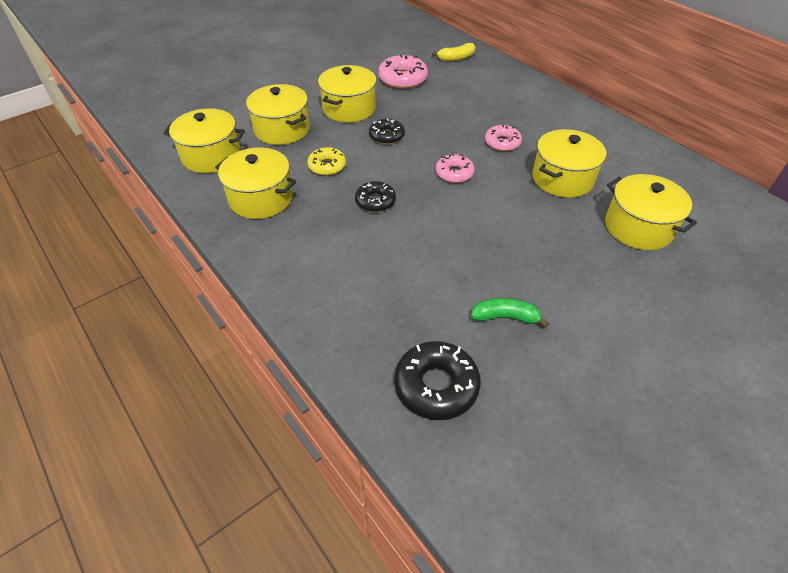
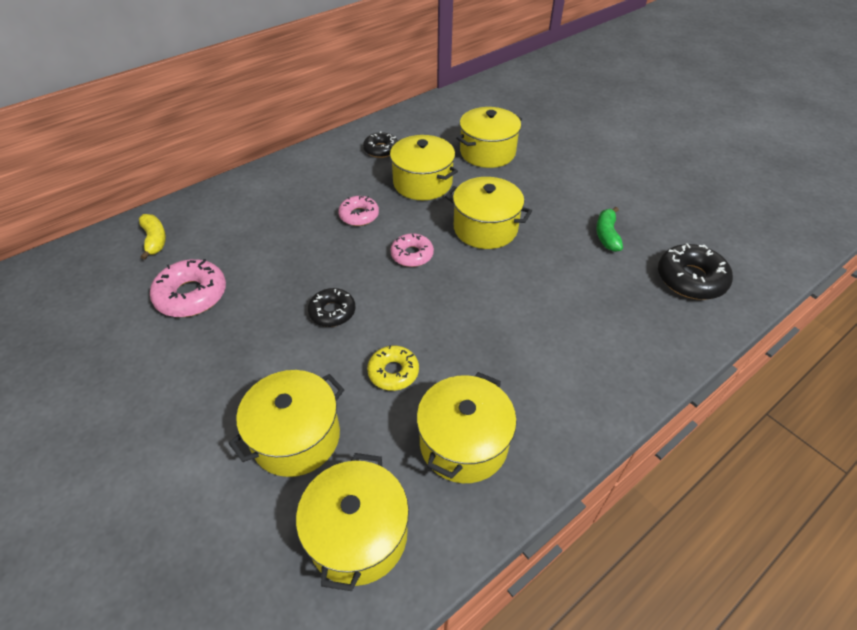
camera: 90 degrees left, 0 degrees up
yellow pot [318,65,376,123] -> yellow pot moved to [445,177,532,249]
black donut [355,181,396,212] -> black donut moved to [363,131,398,158]

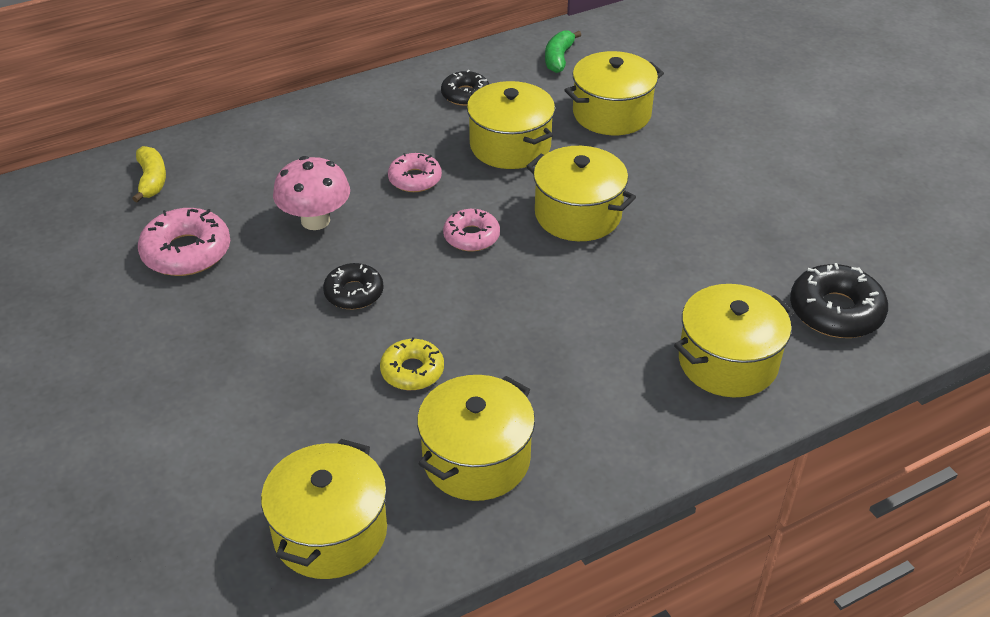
camera: 10 degrees right, 5 degrees down
yellow pot [228,370,345,477] -> yellow pot moved to [674,284,794,397]
green banana [596,207,623,252] -> green banana moved to [545,30,581,73]
none -> pink mushroom [273,156,350,230]

